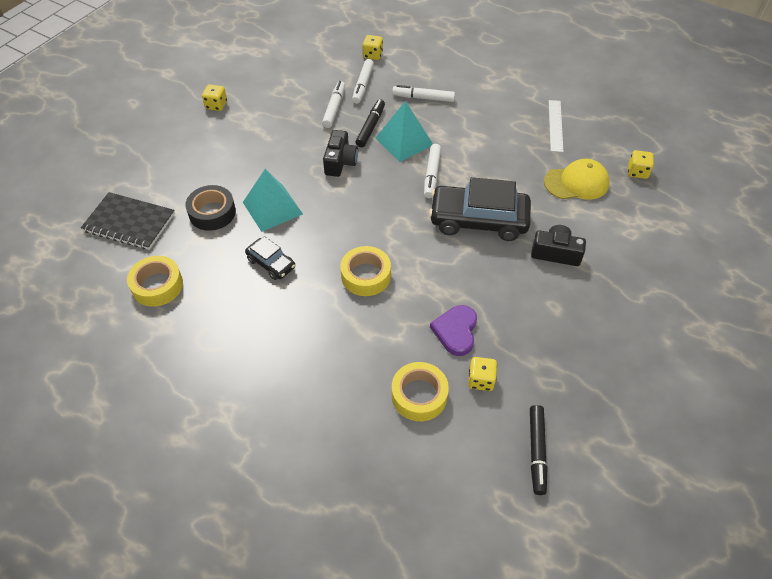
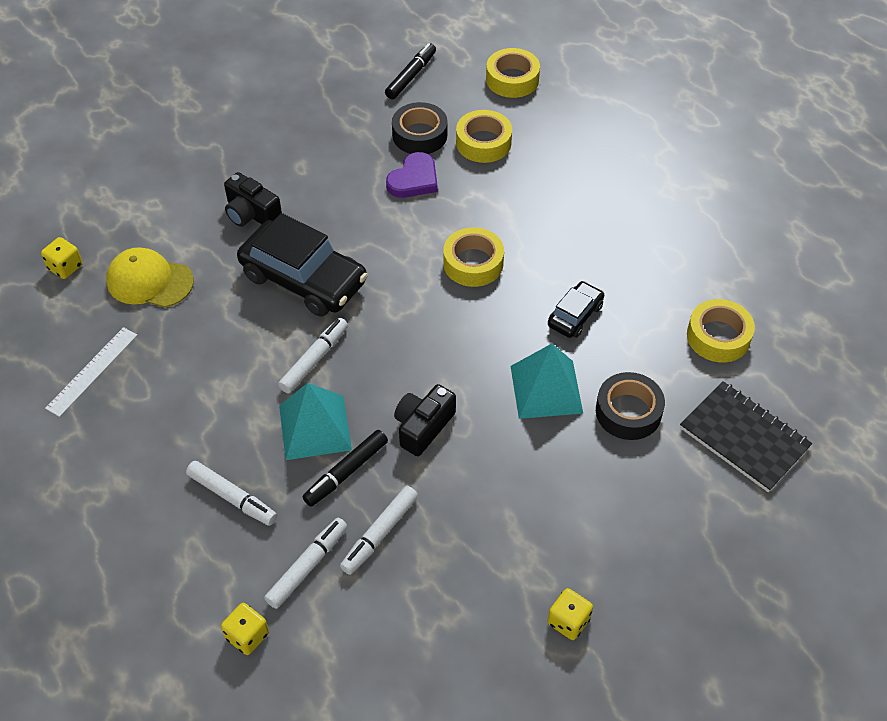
camera: 155 degrees left, 0 degrees up
black car [245,236,295,280] -> black car turned 60 degrees clockwise [548,281,604,338]
yellow dice [468,357,497,391] -> black tape [392,102,448,154]
none -> yellow tape [486,48,540,98]

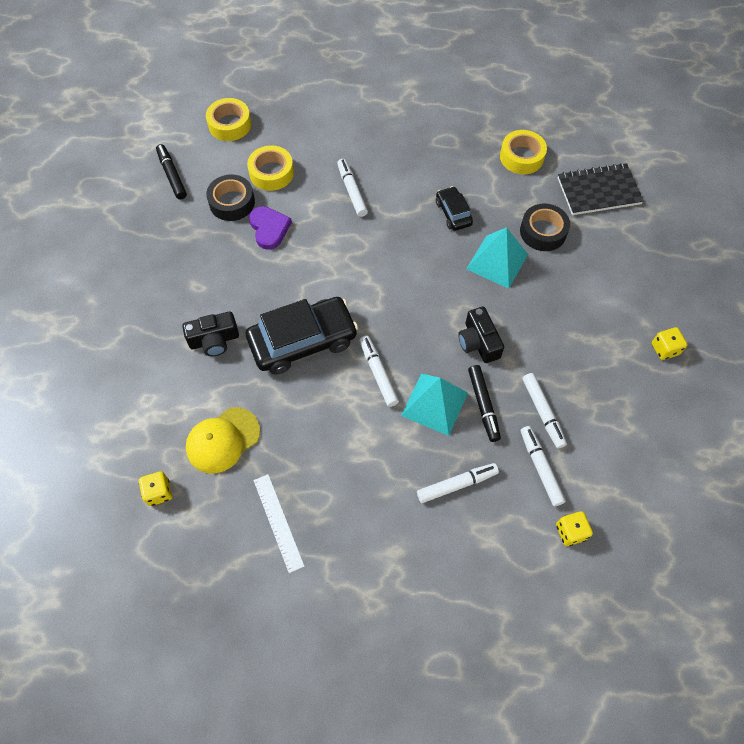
camera: 55 degrees left, 10 degrees up
yellow tape [443,227,504,287] -> none
none -> white marker [337,159,368,217]

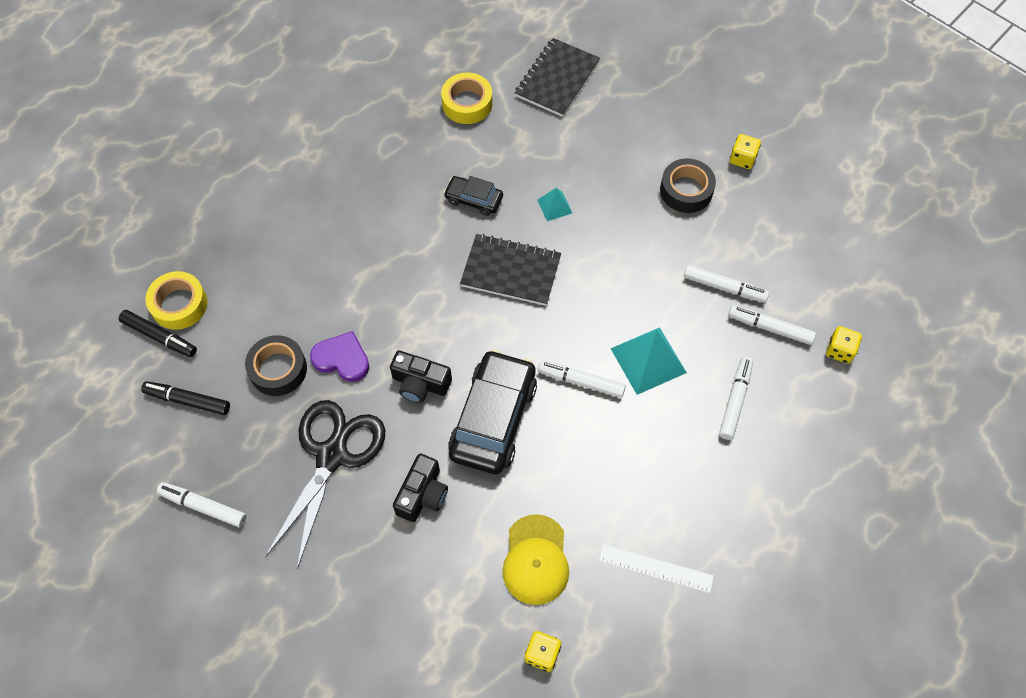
camera: 50 degrees left, 0 degrees up
yellow tape [247,145,294,191] -> none
white marker [337,159,368,217] -> white marker moved to [157,482,246,527]
black camera [458,307,504,363] -> black camera moved to [390,350,452,403]
turquoise pyramid [467,227,528,289] -> turquoise pyramid [537,188,572,221], size x0.52
black marker [468,365,501,442] -> black marker moved to [119,310,197,357]
black tape [520,204,570,251] -> black tape moved to [660,158,716,213]
none -> black scissors [265,400,385,569]
none -> black notebook [460,234,561,306]

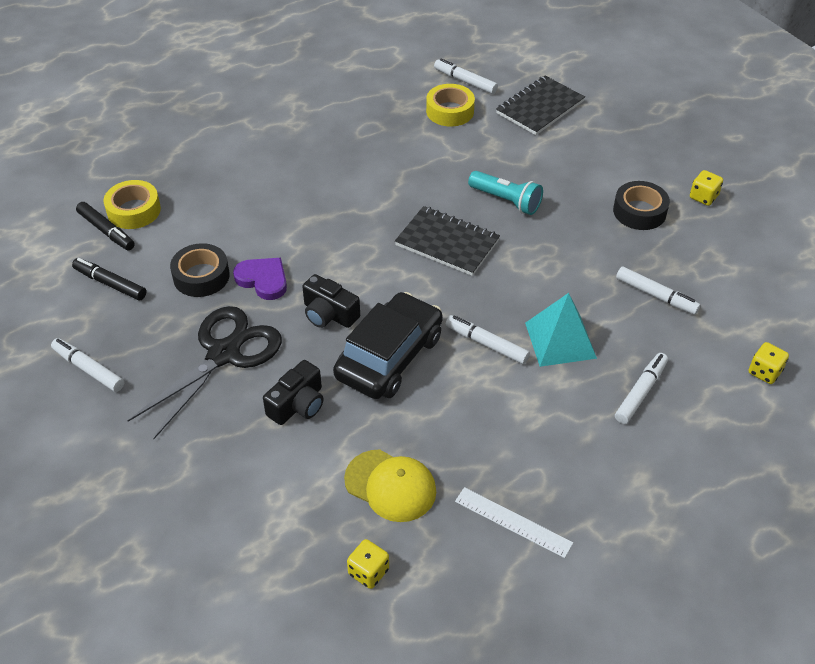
camera: 15 degrees right, 15 degrees down
black car [444,176,503,216] -> none
yellow cap [503,514,569,605] -> yellow cap turned 75 degrees counterclockwise [344,450,436,522]
turquoise pyramid [537,188,572,221] -> turquoise flashlight [468,171,543,215]
white marker [728,305,816,345] -> white marker moved to [434,59,498,94]

